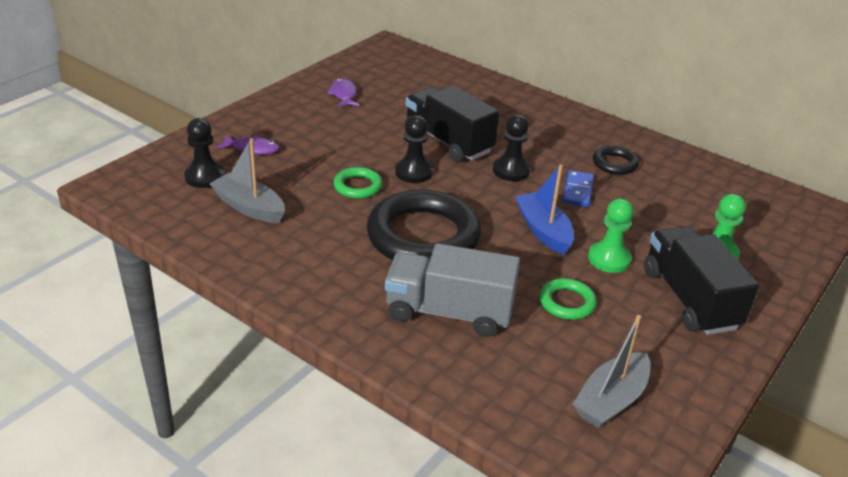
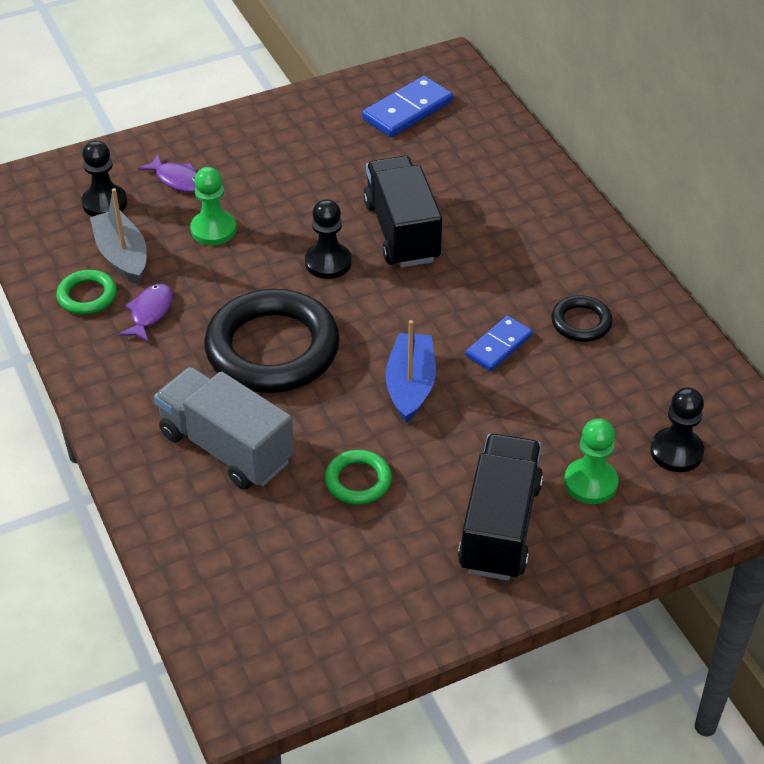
camera: 30 degrees right, 10 degrees up
purple fish [327,78,360,107] -> purple fish moved to [118,283,173,343]
green ring [333,167,383,199] -> green ring moved to [56,270,117,315]
black pawn [493,114,531,181] -> black pawn moved to [650,387,704,472]
grey boat [573,315,651,429] -> none
green pawn [588,198,634,273] -> green pawn moved to [190,167,236,245]
none -> blue domino [362,76,453,137]

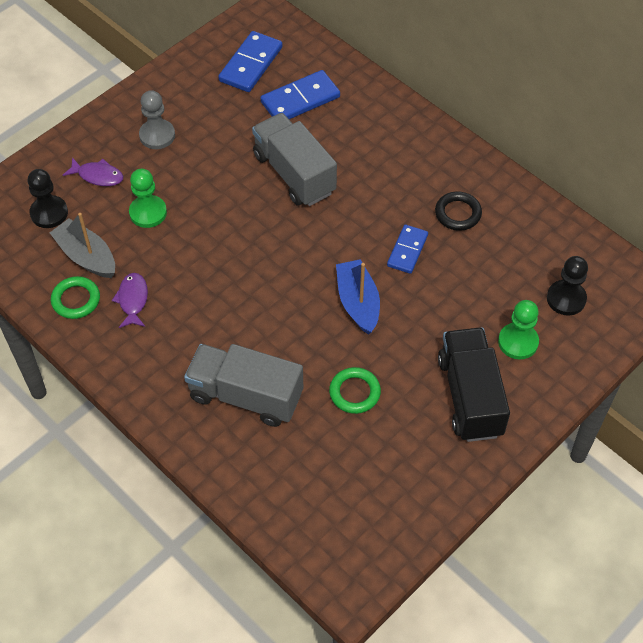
camera: 20 degrees left, 10 degrees up
black ring [204,289,340,393] -> none
black pawn [305,199,352,279] -> none
black truck [363,156,442,268] -> grey truck [252,113,337,206]
none -> grey pawn [139,90,175,149]
none -> blue domino [260,70,340,119]

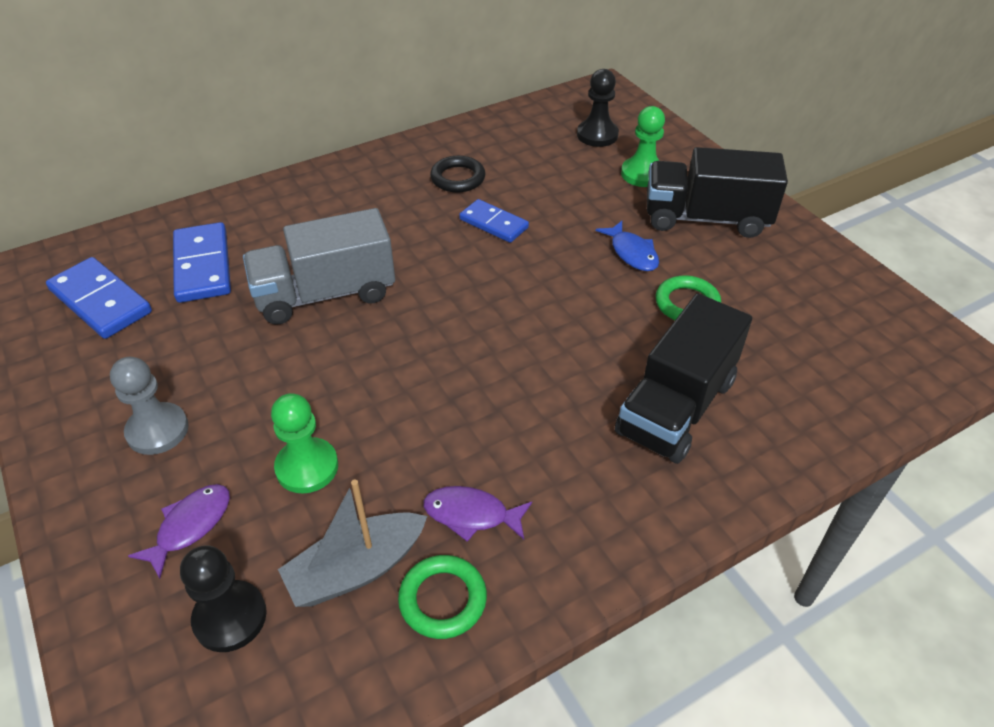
camera: 75 degrees left, 10 degrees down
grey truck [184,344,303,427] -> black truck [615,293,752,464]
blue boat [336,259,380,335] -> none
none -> blue fish [596,221,659,271]

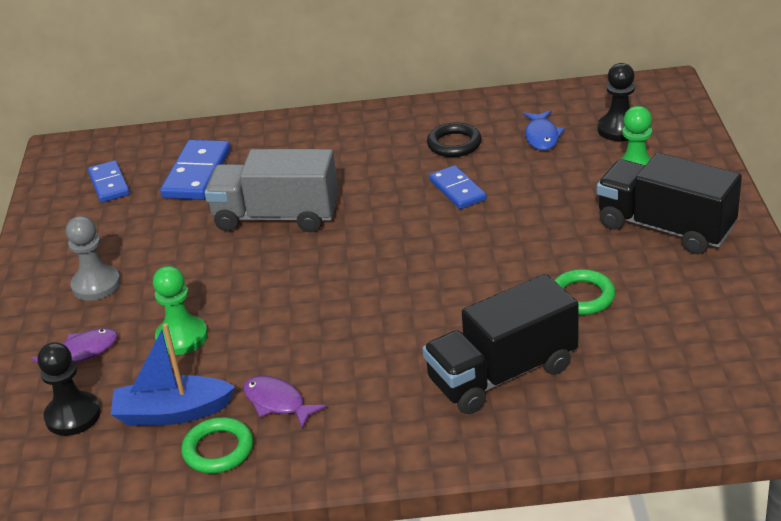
camera: 30 degrees right, 10 degrees down
blue domino [46,257,152,339] -> blue domino [88,160,130,203], size x0.66
grey boat [278,480,427,607] -> blue boat [111,323,235,426]
blue fish [596,221,659,271] -> blue fish moved to [523,111,565,150]

